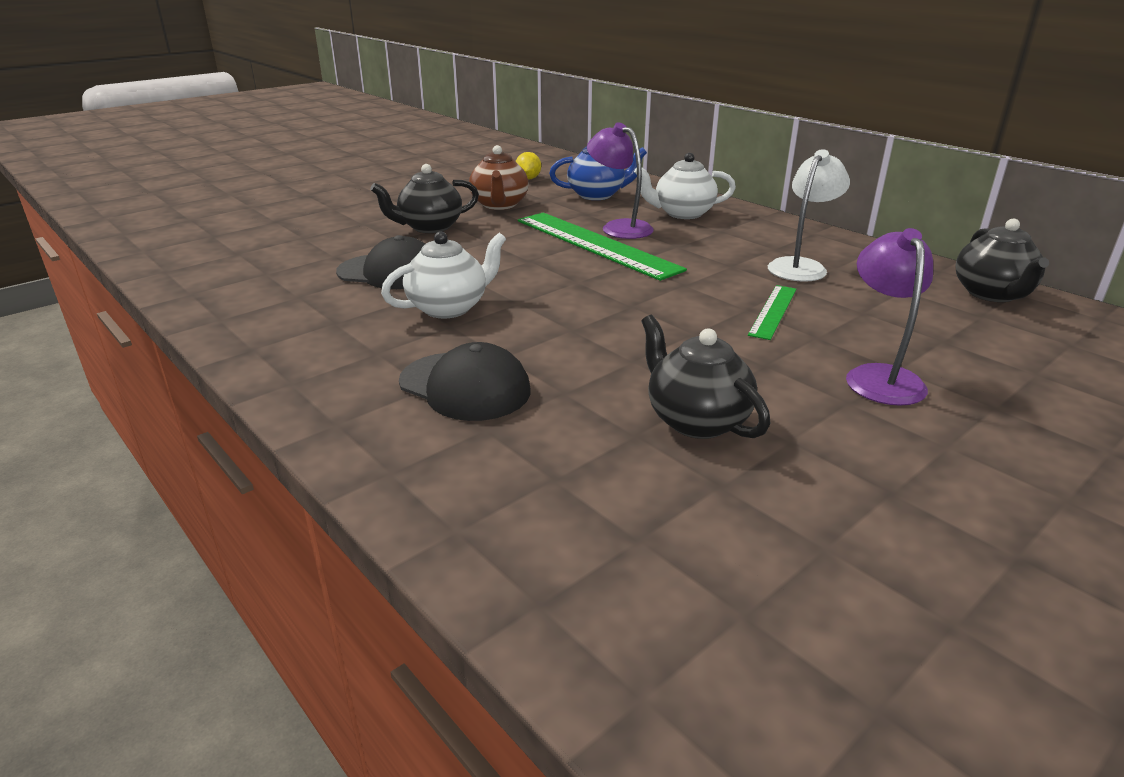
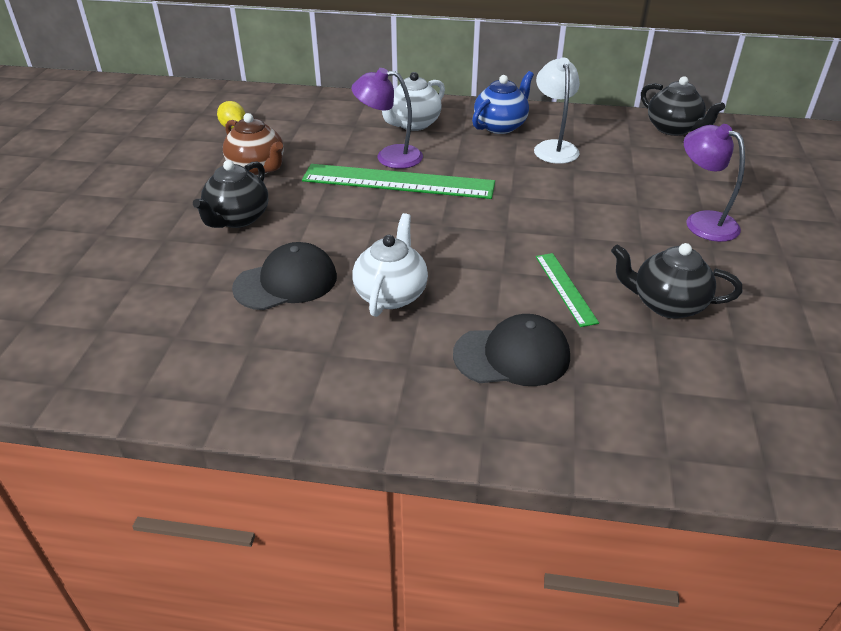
camera: 40 degrees left, 10 degrees up
blue teapot [549,146,647,200] -> blue teapot moved to [472,71,534,134]
green ruler [748,285,797,340] -> green ruler moved to [536,253,599,327]

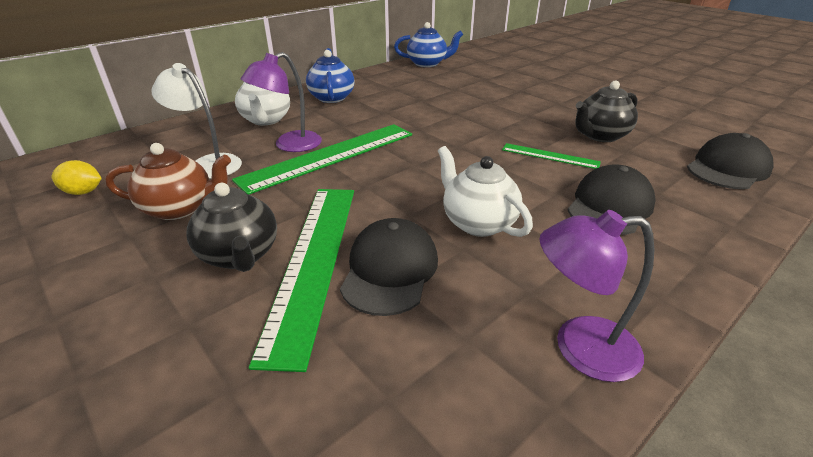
camera: 50 degrees left, 5 degrees down
white lamp [534,57,580,164] -> white lamp moved to [151,63,242,179]
black teapot [641,76,725,136] -> blue teapot [394,22,463,67]
purple lamp [684,124,745,242] -> purple lamp moved to [540,210,654,382]
none -> green ruler [249,189,354,372]
none -> black cap [687,133,774,189]

